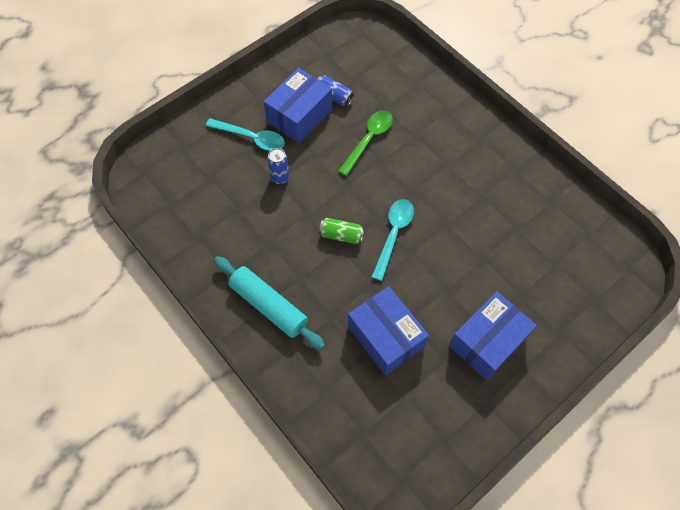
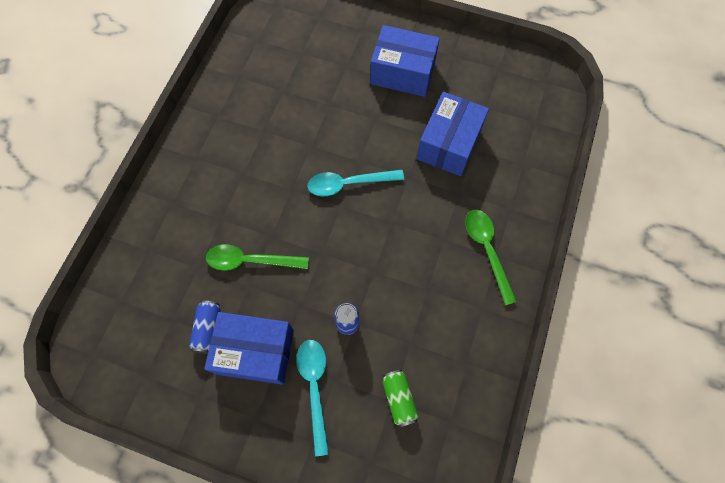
camera: 120 degrees left, 5 degrees up
turquoise rolling pin [214,256,325,350] -> green spoon [465,210,517,306]
green can [319,218,364,244] -> green can moved to [383,369,418,427]

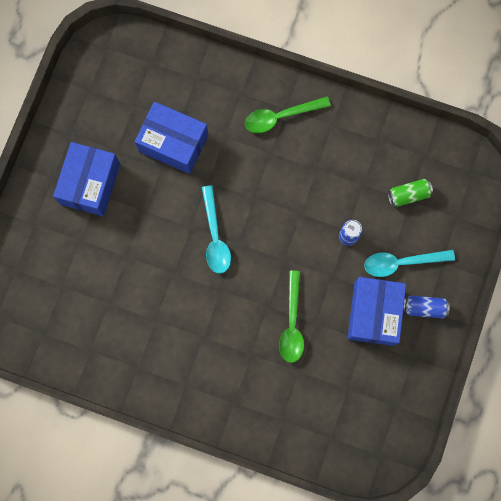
camera: 90 degrees left, 10 degrees up
blue can [189,301,220,354] -> blue can moved to [404,296,450,318]

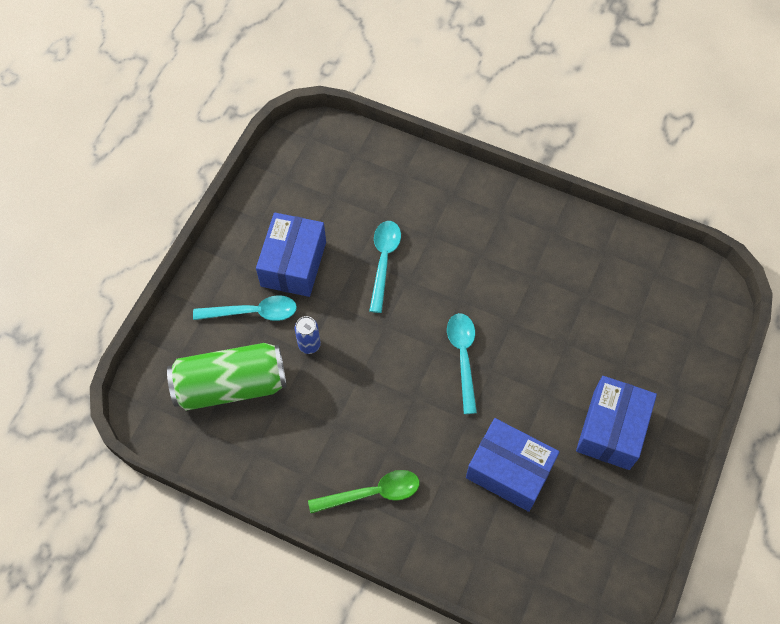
camera: 175 degrees left, 15 degrees down
green spoon [279,271,304,363] -> turquoise spoon [369,221,401,313]
green can [388,179,433,207] -> green can [167,343,287,411], size x2.22
blue can [404,296,450,318] -> none

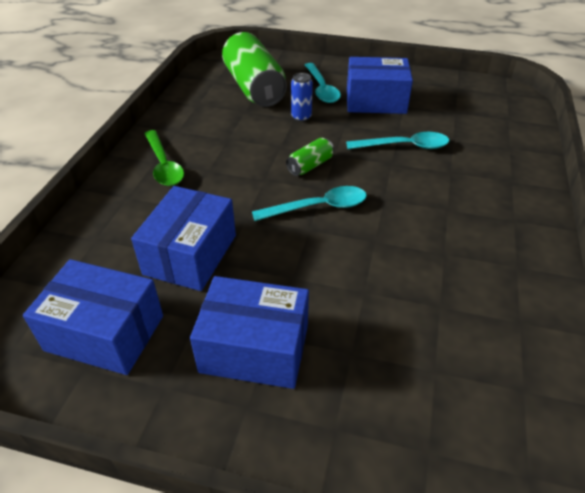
camera: 80 degrees right, 20 degrees down
none -> blue box [23,259,163,375]
none -> green can [286,138,334,176]

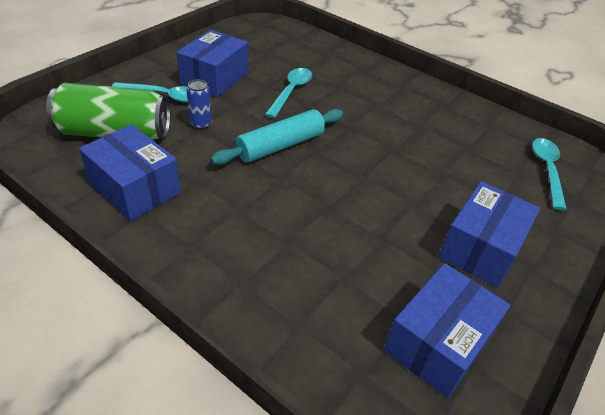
camera: 70 degrees left, 0 degrees up
blue box [131,186,236,291] -> blue box moved to [79,124,181,221]
green spoon [144,130,184,186] -> none
turquoise spoon [252,186,367,221] -> turquoise spoon moved to [532,138,567,210]
green can [286,138,334,176] -> turquoise rolling pin [211,109,343,165]

